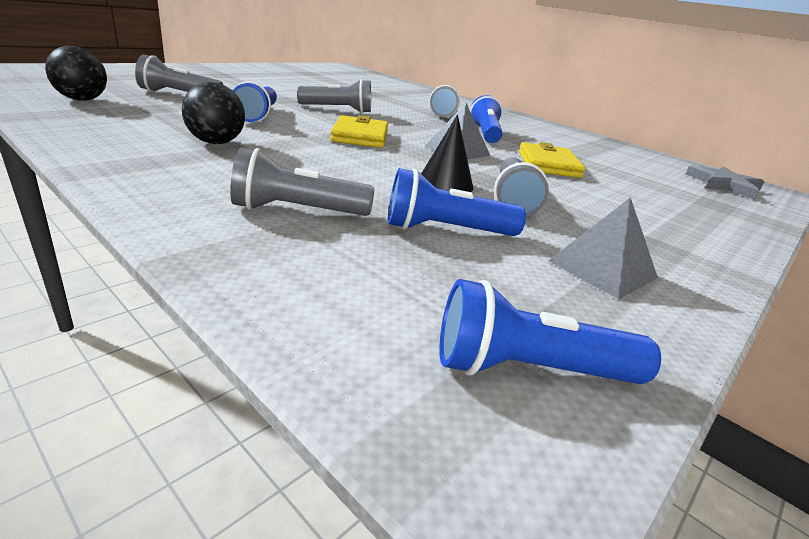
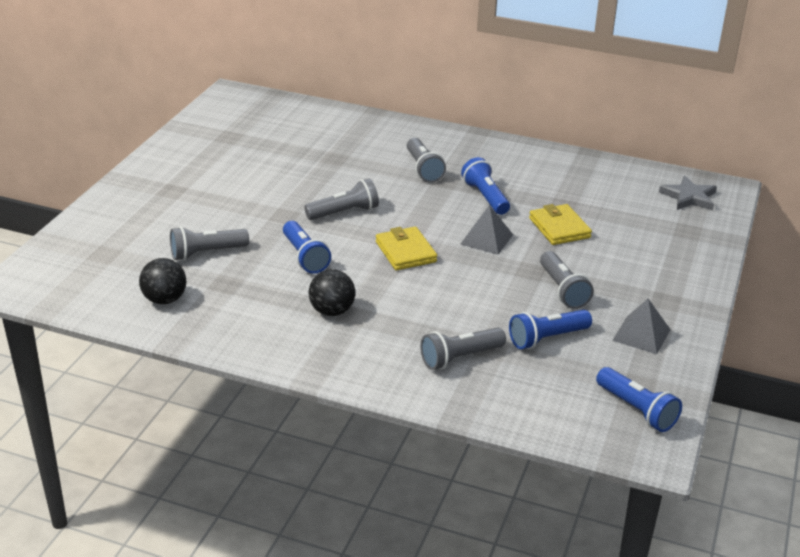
camera: 20 degrees left, 5 degrees up
black cone [421,114,473,192] -> none
blue flashlight [439,279,661,384] -> blue flashlight turned 105 degrees counterclockwise [596,367,682,432]

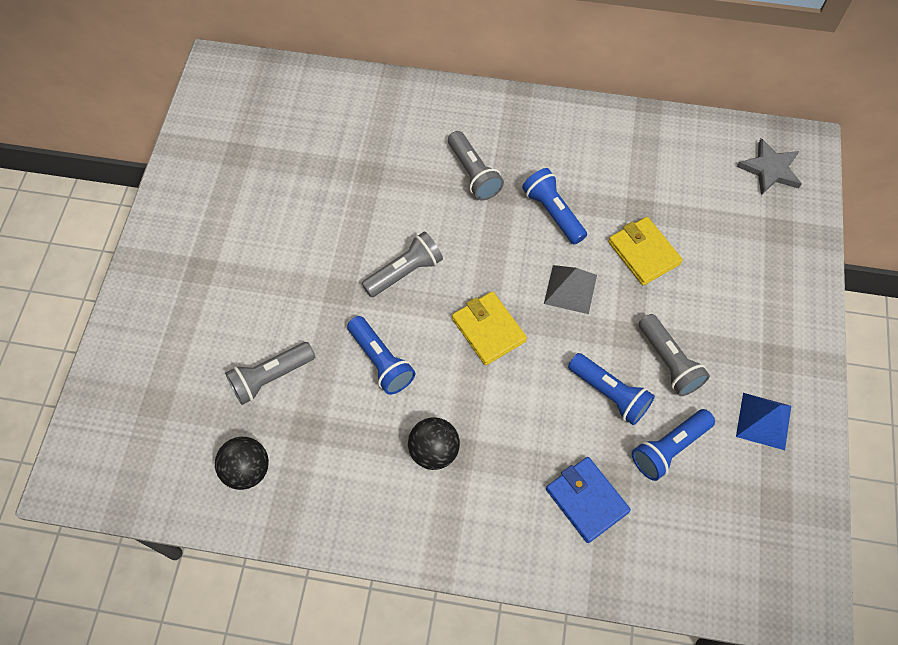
camera: 10 degrees left, 30 degrees up
grey flashlight [420,327,506,370] -> blue wallet [546,457,631,543]
blue flashlight [596,367,682,432] -> blue flashlight moved to [568,353,655,425]
grey pyramid [612,299,671,354] -> blue pyramid [736,393,791,450]

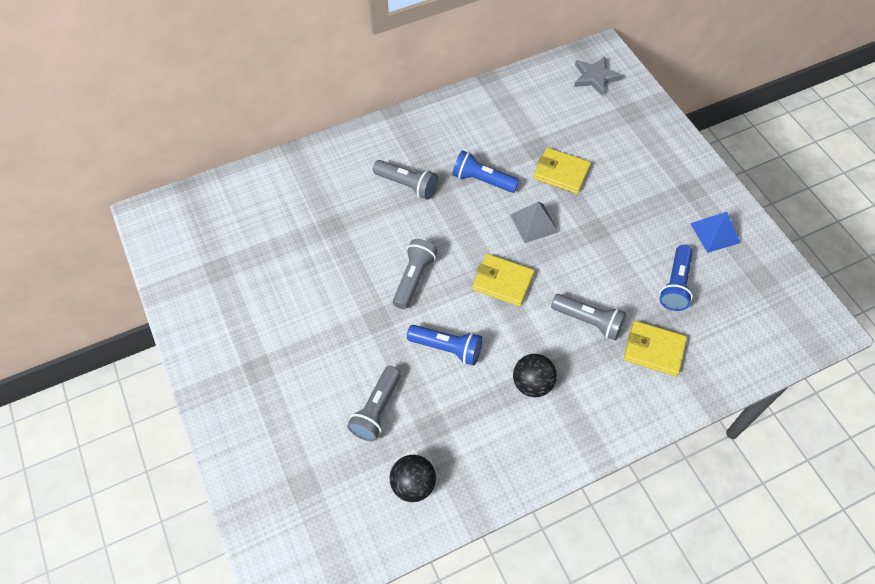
camera: 35 degrees left, 5 degrees down
blue wallet [546,457,631,543] -> yellow wallet [624,321,687,376]
blue flashlight [568,353,655,425] -> none
grey flashlight [639,314,710,396] -> grey flashlight moved to [551,294,627,341]

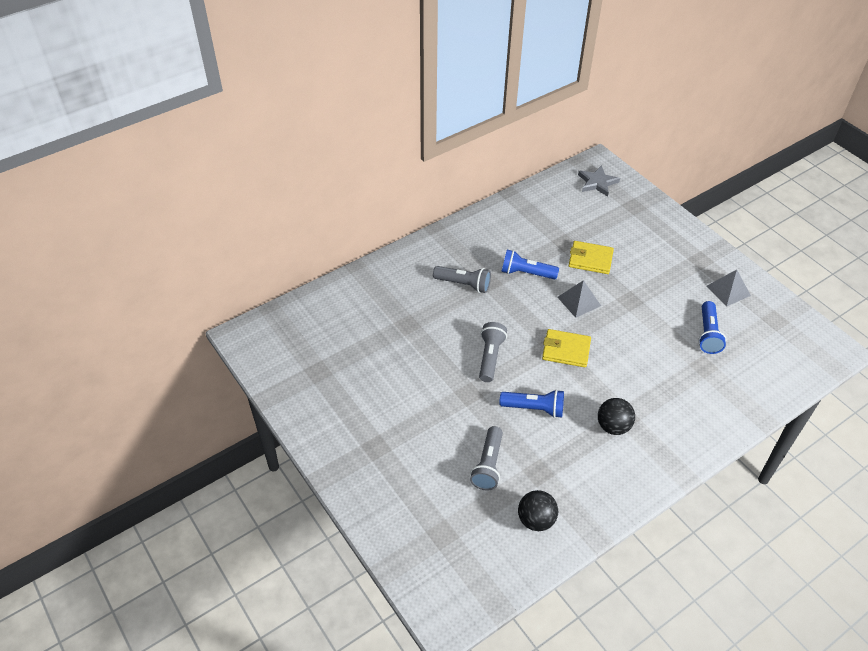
camera: 10 degrees left, 10 degrees down
grey flashlight [551,294,627,341] -> none
yellow wallet [624,321,687,376] -> none
blue pyramid [690,212,741,253] -> grey pyramid [707,270,751,307]

